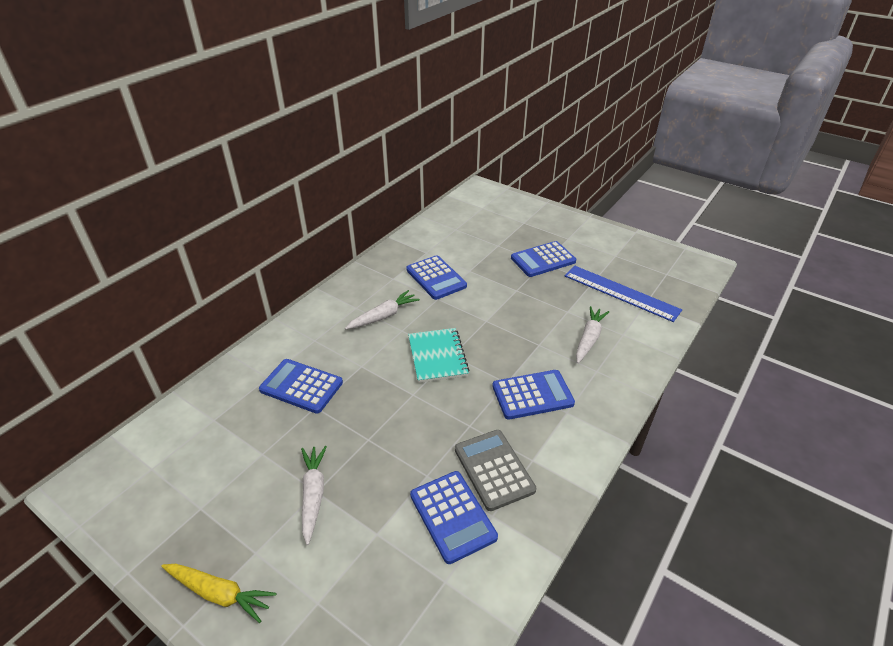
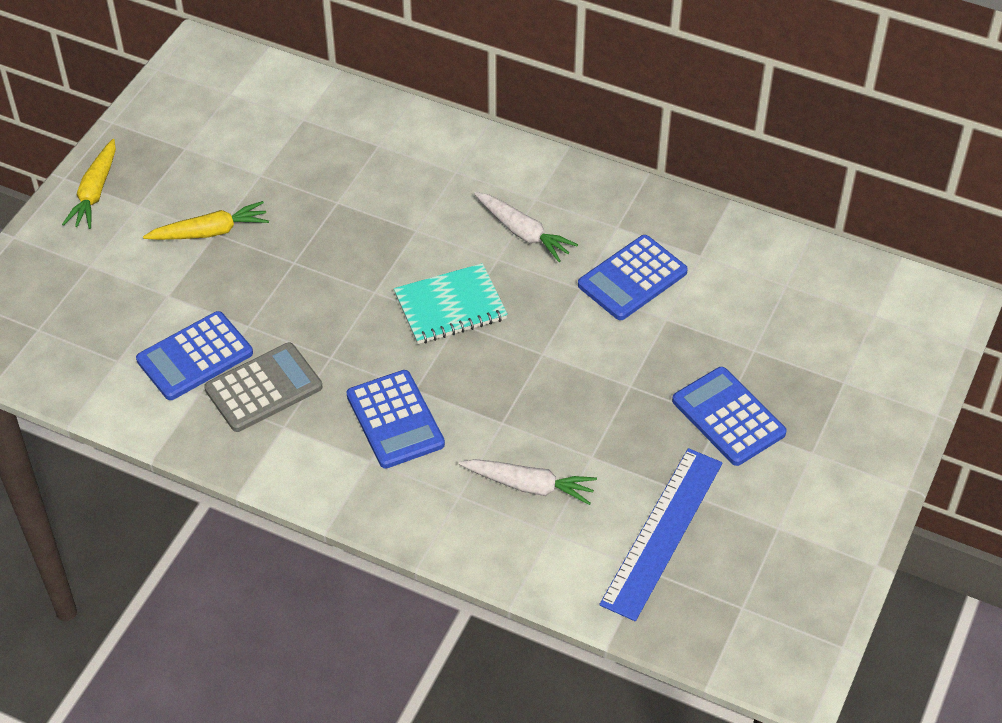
camera: 80 degrees right, 10 degrees up
blue calculator [259,359,343,414] -> none
white carrot [301,446,327,545] -> yellow carrot [143,201,269,240]

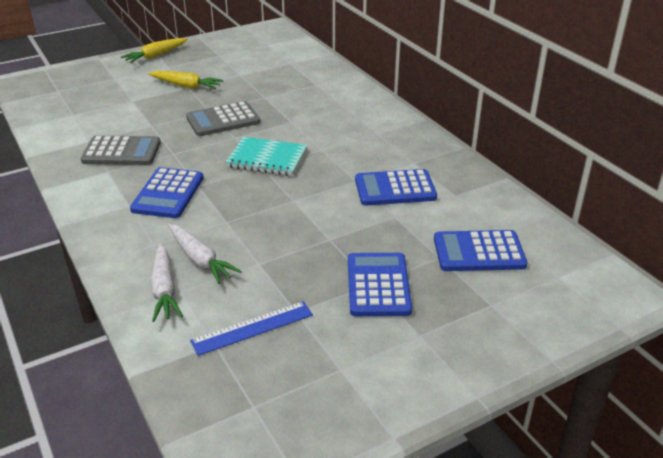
camera: 35 degrees right, 15 degrees down
blue calculator [136,311,253,400] -> blue calculator moved to [434,230,527,271]
white carrot [474,192,578,262] -> white carrot moved to [150,243,183,322]
blue ruler [599,448,722,621] -> blue ruler [190,301,313,356], size x0.66
none -> grey calculator [186,101,260,136]

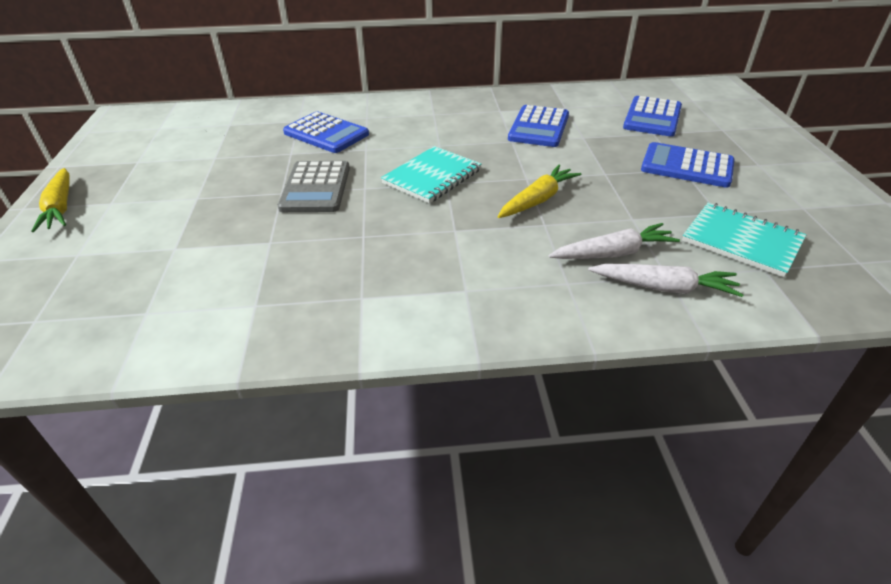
camera: 65 degrees left, 5 degrees up
grey calculator [81,136,161,165] -> none
blue calculator [130,167,203,218] -> blue calculator moved to [283,111,369,153]
yellow carrot [148,71,223,89] -> yellow carrot moved to [498,165,582,218]
blue ruler [190,301,313,356] -> turquoise notebook [682,203,807,277]

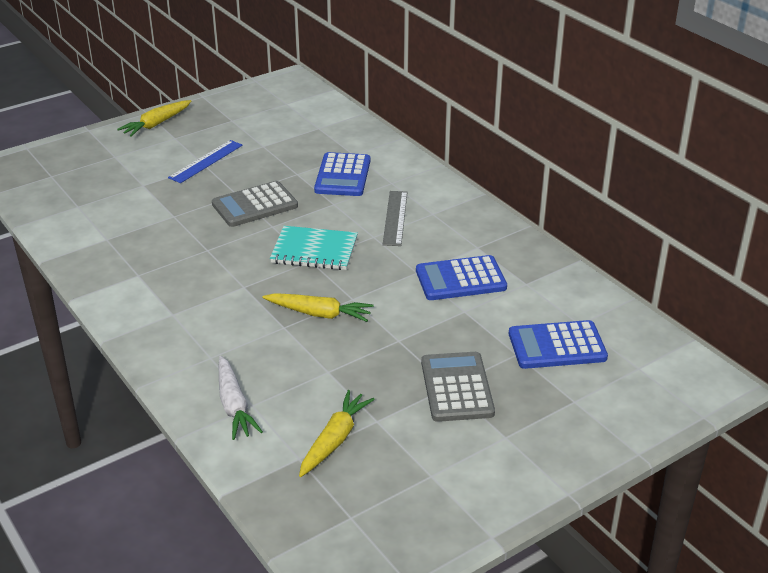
camera: 60 degrees right, 5 degrees down
white carrot [549,223,680,259] -> none
blue calculator [641,142,735,188] -> grey calculator [421,352,495,422]
turquoise notebook [682,203,807,277] -> yellow carrot [299,390,375,477]
none -> blue ruler [168,140,243,183]
none -> grey ruler [382,191,407,246]

